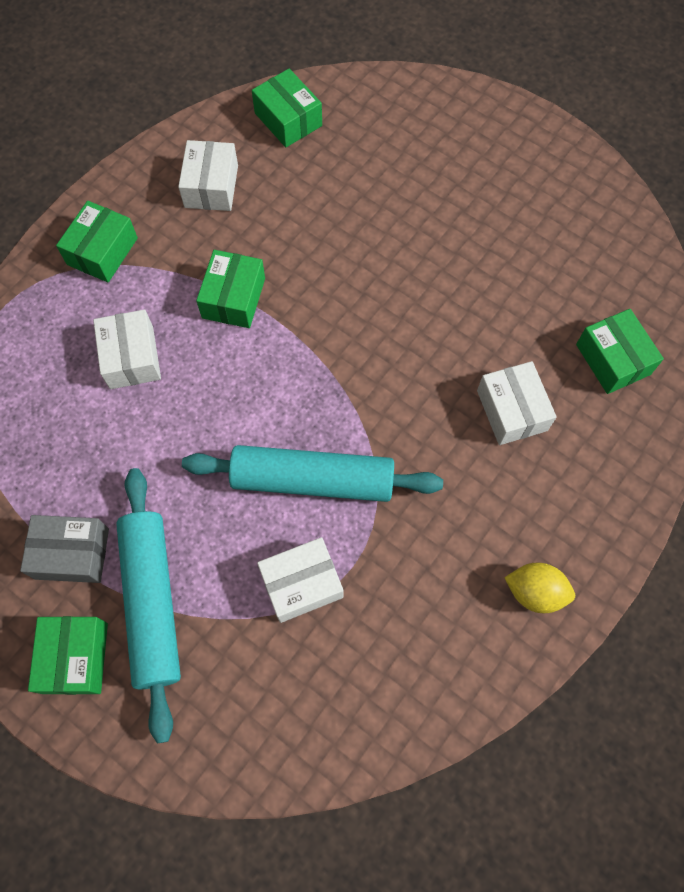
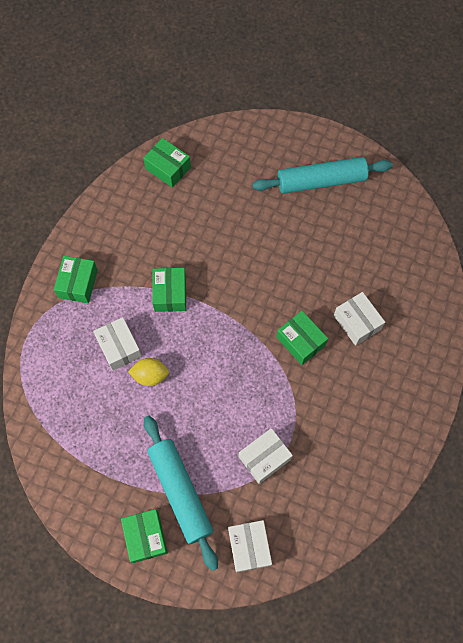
camera: 15 degrees left, 0 degrees up
grey box [20,515,109,583] -> none
white box [178,140,238,211] -> white box moved to [228,520,272,572]
turquoise rolling pin [182,445,443,502] -> turquoise rolling pin moved to [252,157,393,194]
yellow lemon [504,563,575,613] -> yellow lemon moved to [128,358,169,386]
green box [576,309,664,394] -> green box moved to [277,311,328,365]

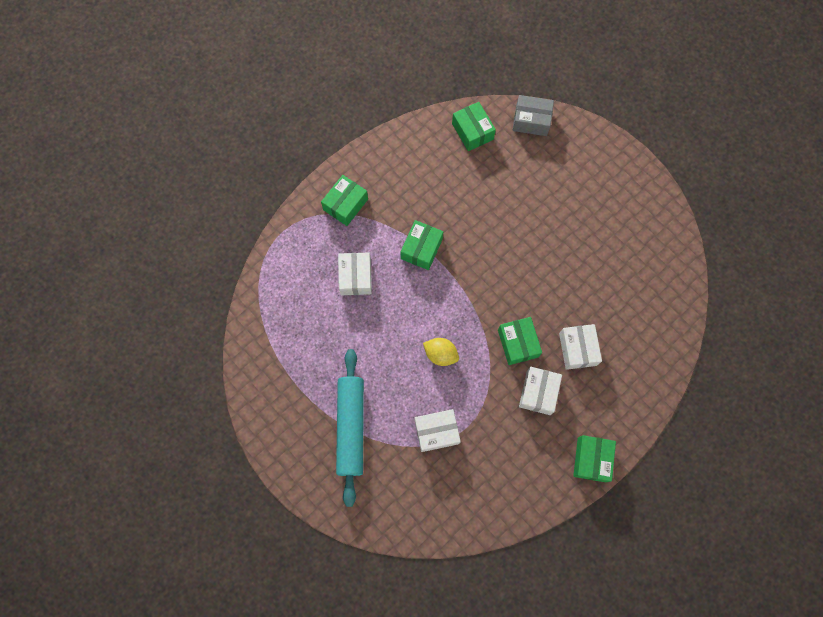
camera: 25 degrees right, 5 degrees up
green box [121,509,168,563] -> green box moved to [573,435,616,482]
yellow lemon [128,358,169,386] -> yellow lemon moved to [423,338,459,366]
white box [228,520,272,572] -> white box moved to [519,367,562,415]
turquoise rolling pin [252,157,393,194] -> none
none -> grey box [513,95,554,136]

